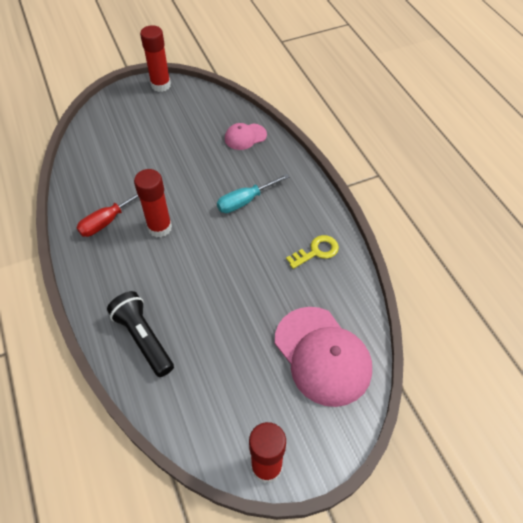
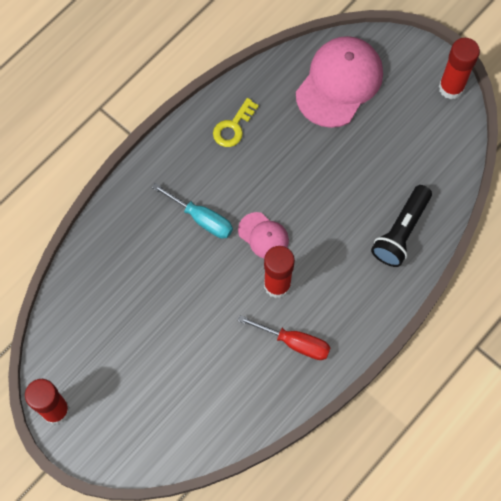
camera: 115 degrees left, 15 degrees up
pink cap [225,123,267,150] -> pink cap moved to [238,212,289,258]
yellow key [286,235,339,269] -> yellow key turned 90 degrees counterclockwise [213,98,259,147]

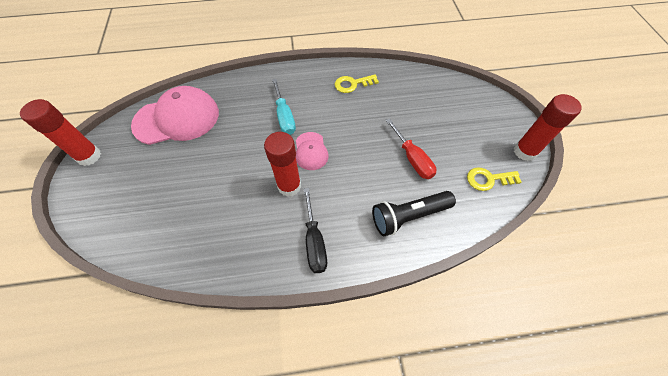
camera: 40 degrees right, 10 degrees down
red screwdriver [238,315,330,360] -> red screwdriver moved to [386,118,436,179]
pink cap [296,36,383,128] -> pink cap moved to [131,86,219,145]
none -> black screwdriver [304,188,327,273]
none -> yellow key [467,167,522,191]

